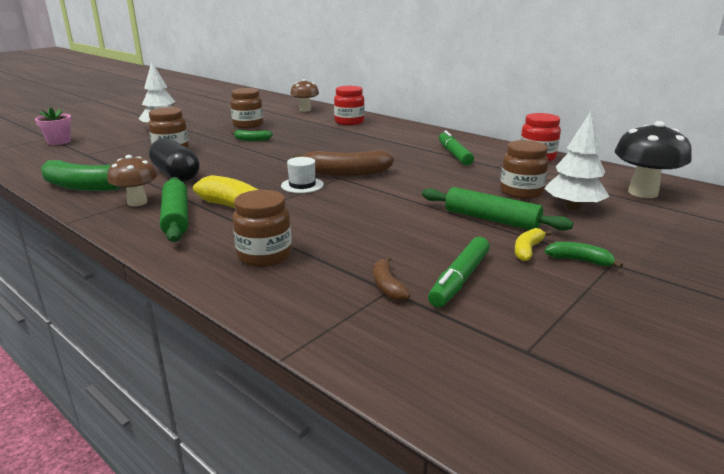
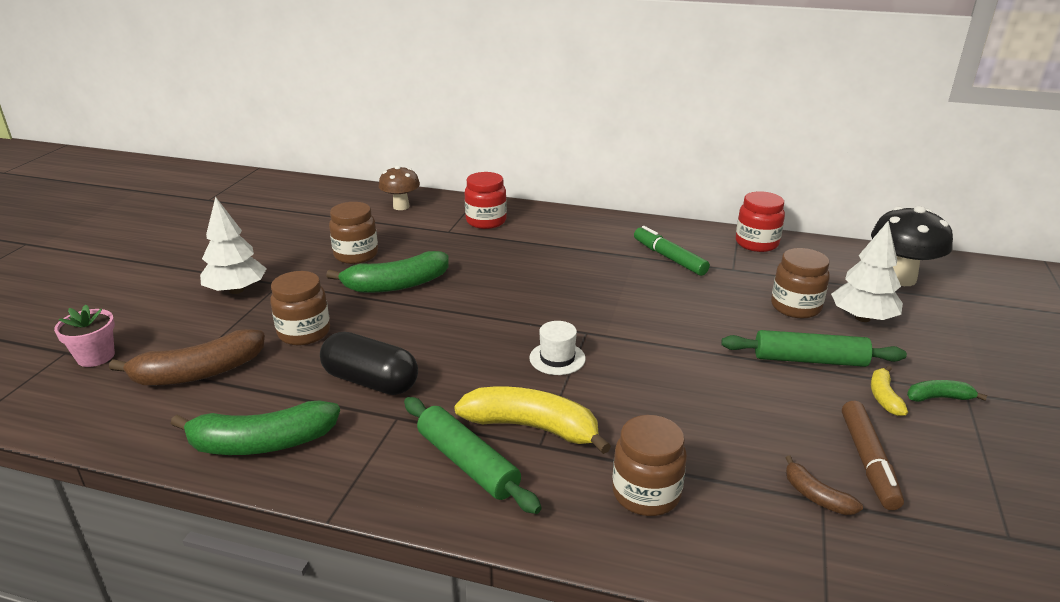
camera: 25 degrees left, 5 degrees up
brown mushroom [107,155,157,206] -> none
green banana [231,130,273,141] -> green banana [326,251,449,293], size x1.99
brown banana [293,150,394,177] -> brown banana moved to [109,329,265,385]
green marker [428,237,490,307] -> brown marker [842,400,904,510]

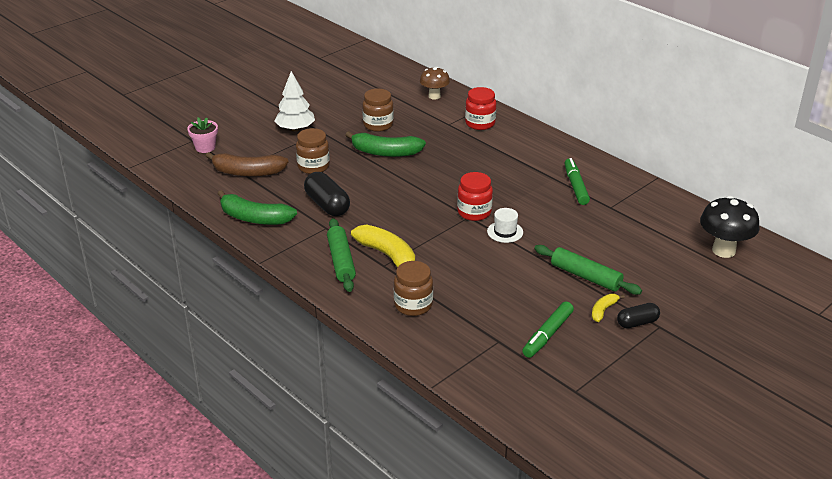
camera: 30 degrees right, 5 degrees up
white hat [529,321,586,375] -> white hat moved to [487,208,523,243]
red jar [736,191,785,252] -> red jar moved to [457,172,493,221]
brown jar [771,248,829,319] -> none
brown banana [785,456,863,515] -> none
white tree [831,221,903,322] -> none
brown marker [842,400,904,510] -> green marker [522,302,574,358]
green banana [907,380,987,402] -> black capsule [617,303,660,328]

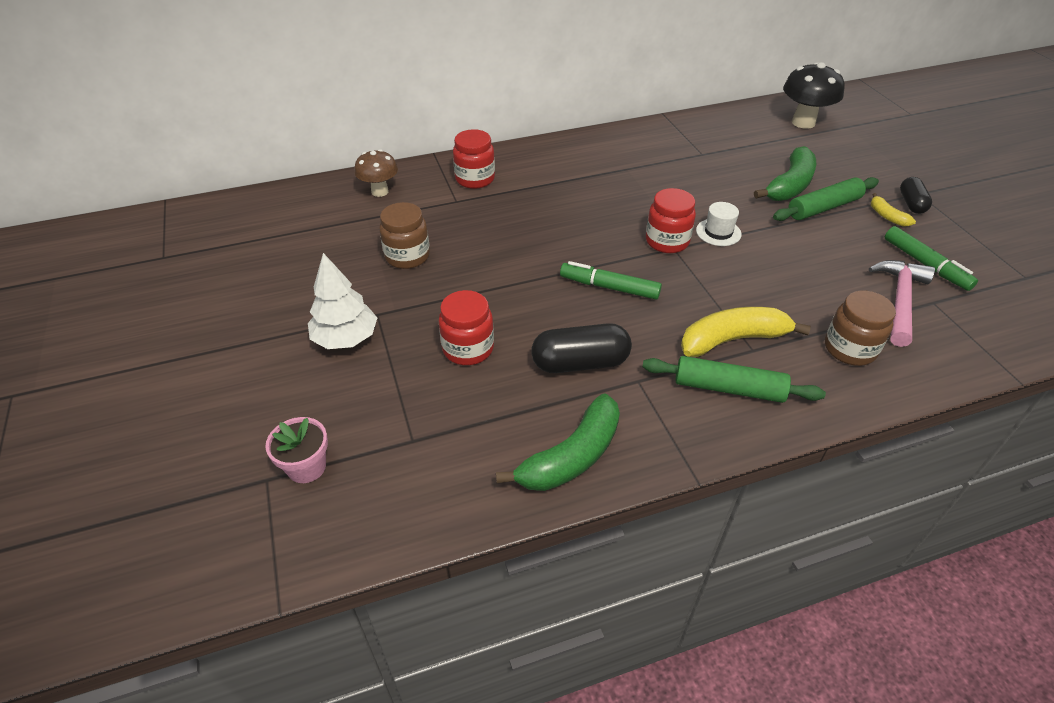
camera: 65 degrees left, 10 degrees up
brown banana [206,152,288,177] -> none
brown jar [296,128,330,174] -> red jar [439,290,494,365]
green banana [345,131,426,157] -> green banana moved to [754,146,816,201]
green marker [564,158,590,205] -> green marker moved to [560,261,662,299]
none -> pink hammer [869,260,935,347]

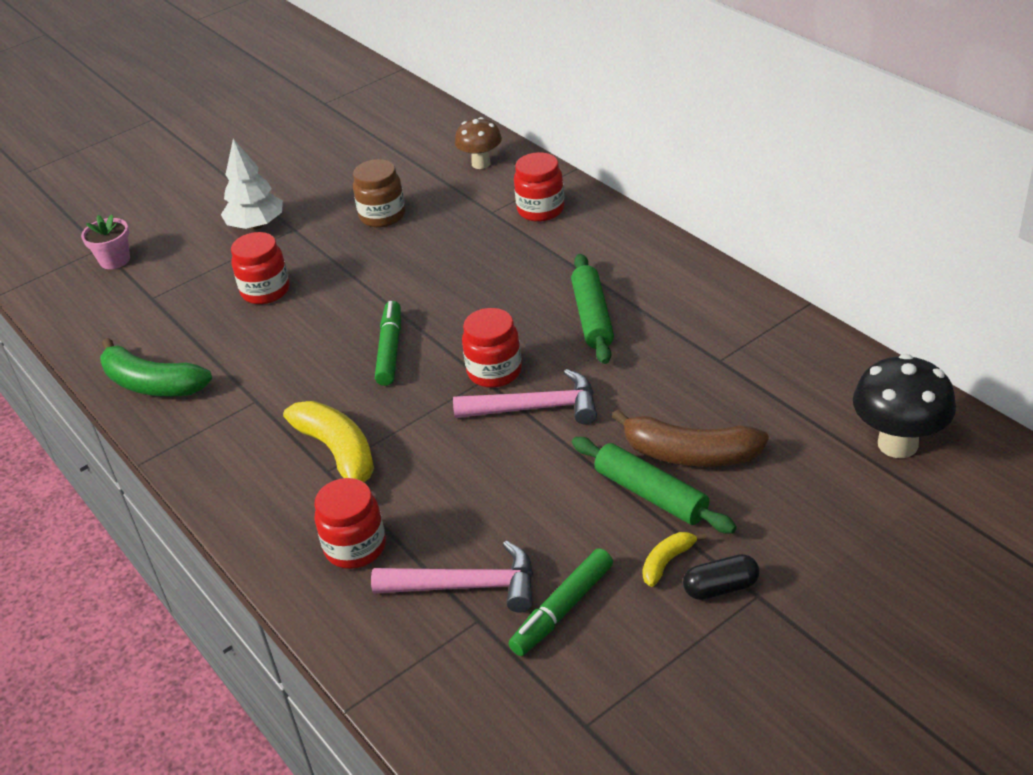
camera: 75 degrees right, 5 degrees down
black capsule [532,323,632,373] -> none
green rolling pin [642,356,826,403] -> green rolling pin moved to [571,254,614,364]
white hat [696,202,742,246] -> pink hammer [453,369,597,425]
green banana [754,146,816,201] -> brown banana [612,409,769,467]
brown jar [825,291,896,366] -> red jar [314,478,386,569]

